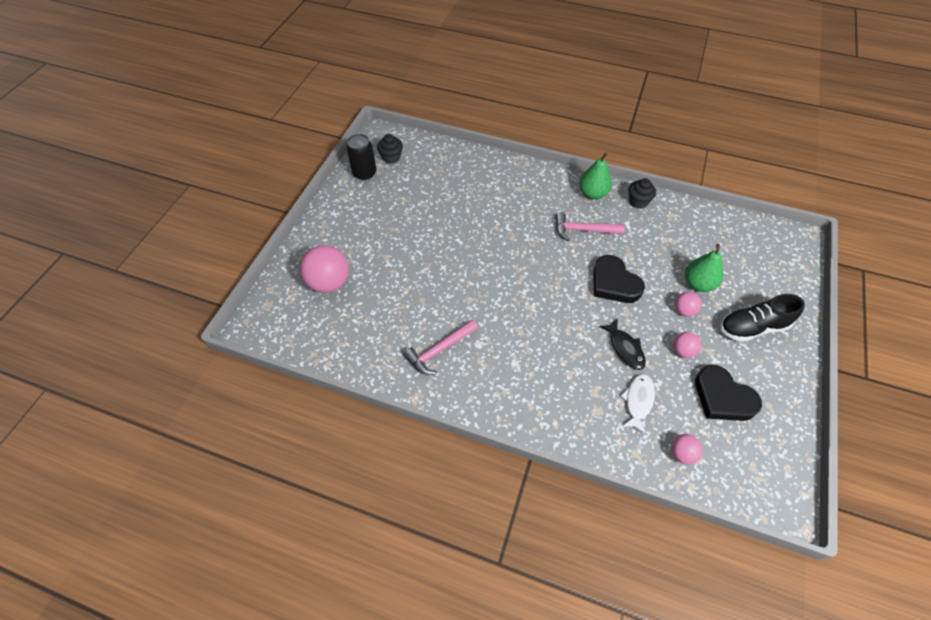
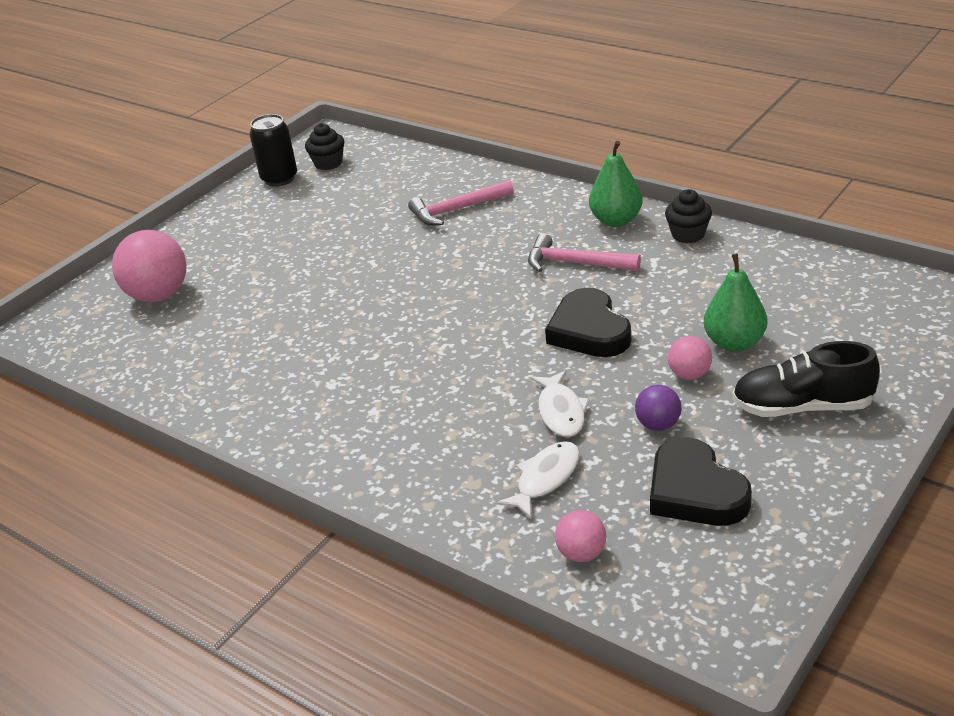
camera: 20 degrees right, 20 degrees down
pink hammer [403,320,478,375] -> pink hammer moved to [408,180,514,225]
black fish [599,318,646,370] -> white fish [530,370,590,437]
pink ball [673,332,702,358] -> purple ball [635,385,681,431]

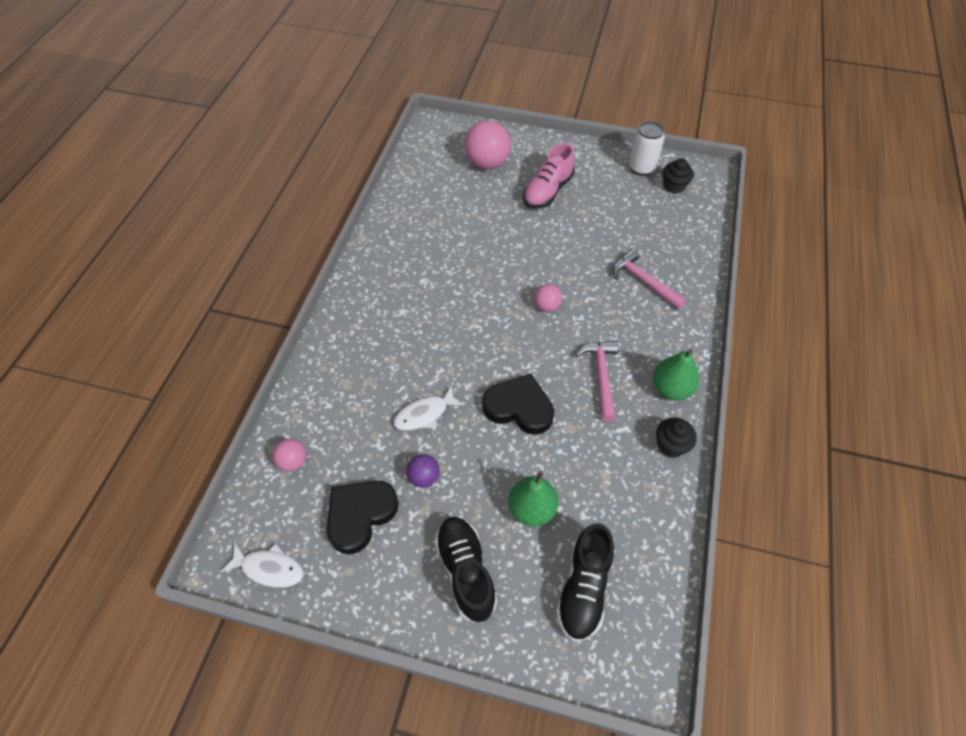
camera: 65 degrees right, 20 degrees up
black can [250,114,297,187] -> white can [629,121,665,176]
white fish [496,441,580,519] -> white fish moved to [221,543,304,588]
black heart [545,288,631,357] -> black heart turned 60 degrees clockwise [482,374,554,435]
pink ball [668,336,712,380] -> pink ball moved to [534,284,562,312]
none -> pink shoe [523,143,575,208]
none -> black shoe [556,523,614,641]

